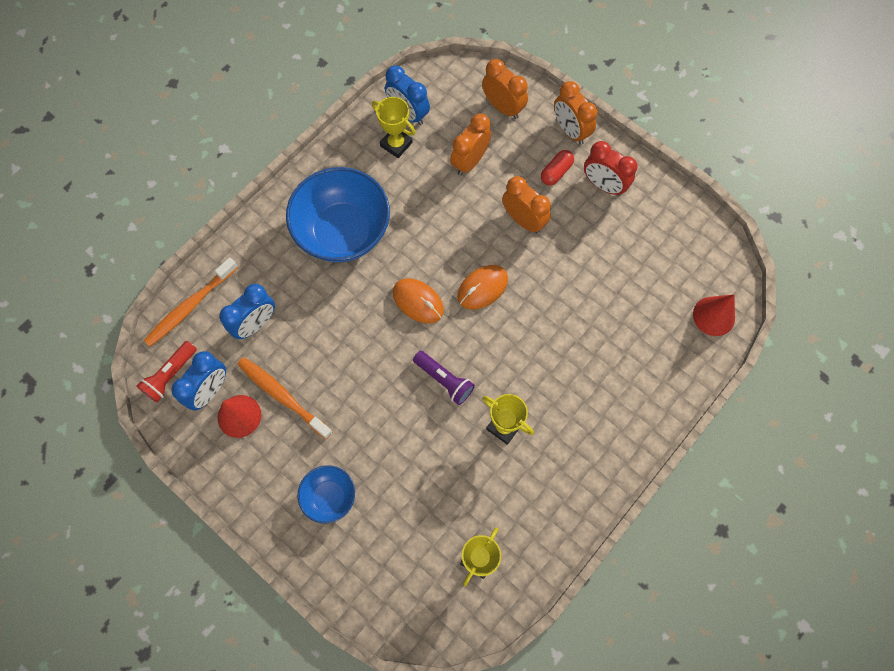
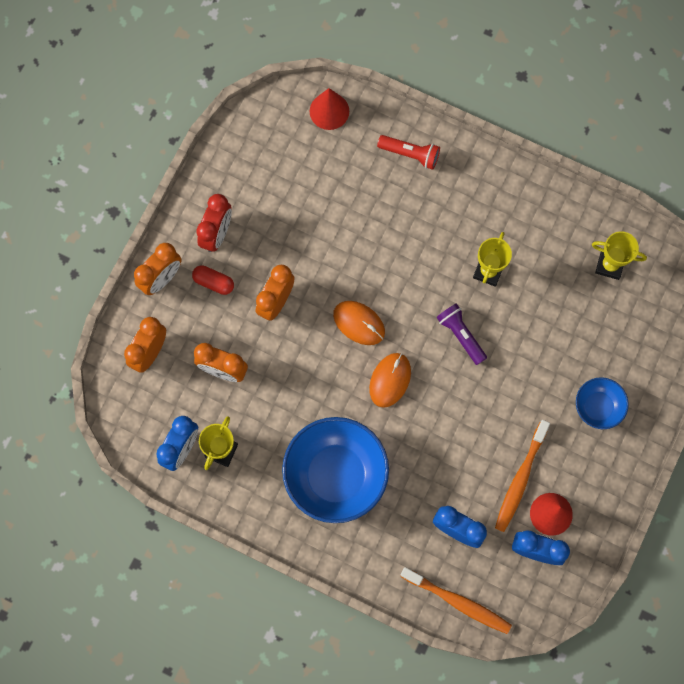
camera: 105 degrees left, 5 degrees up
red flashlight [136,341,197,402] -> red flashlight moved to [377,135,440,170]
purple flashlight [413,351,475,405] -> purple flashlight turned 60 degrees counterclockwise [436,303,487,365]

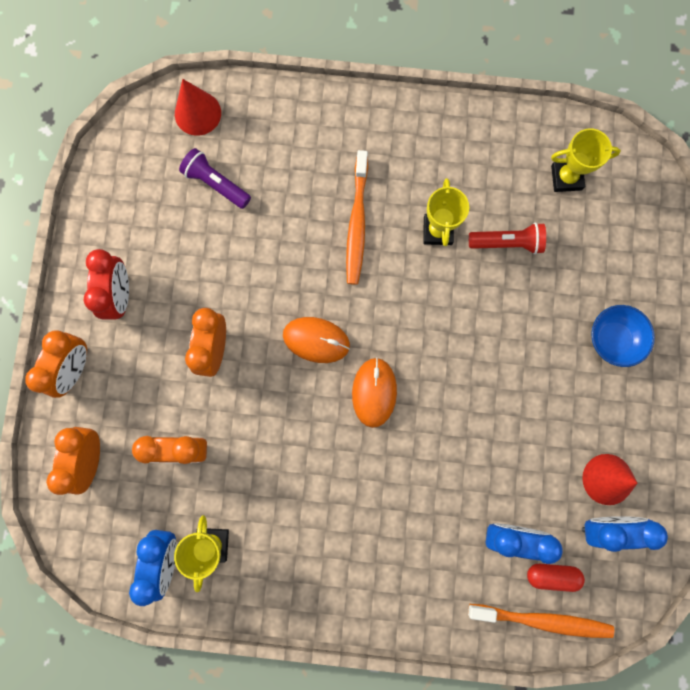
camera: 20 degrees left, 5 degrees up
red capsule [192,265,234,295] -> red capsule moved to [527,564,585,592]
blue bowl [282,417,389,523] -> none
red flashlight [377,135,440,170] -> red flashlight moved to [469,223,546,254]
purple flashlight [436,303,487,365] -> purple flashlight moved to [179,148,251,209]
orange toothbrush [495,420,550,532] -> orange toothbrush moved to [346,150,368,285]

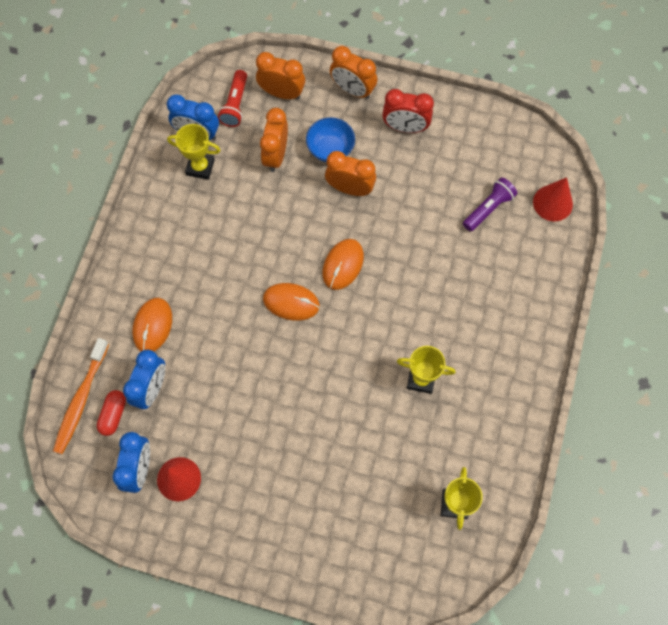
camera: 100 degrees right, 10 degrees down
orange toothbrush [346,150,368,285] -> none
red flashlight [469,223,546,254] -> red flashlight moved to [218,70,247,127]
blue bowl [591,305,655,367] -> blue bowl moved to [306,117,355,162]
none -> orange mouse [132,298,172,351]

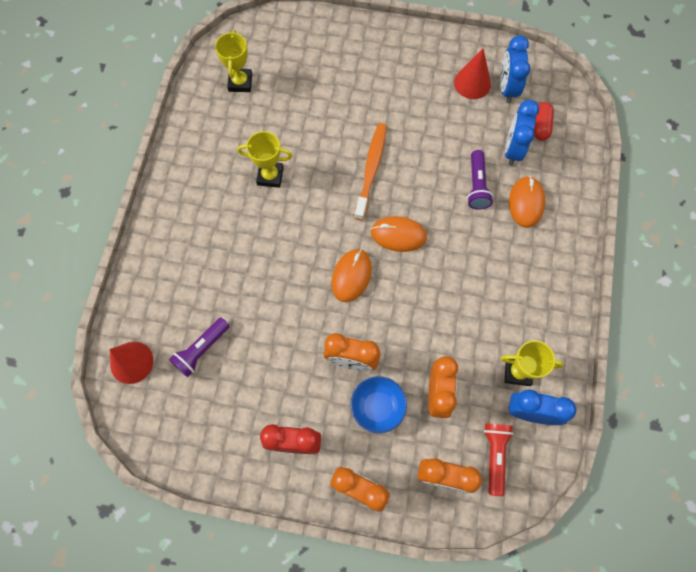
camera: 175 degrees right, 0 degrees up
orange toothbrush [53,338,109,454] -> orange toothbrush moved to [354,123,387,220]
none -> purple flashlight [467,150,493,210]

